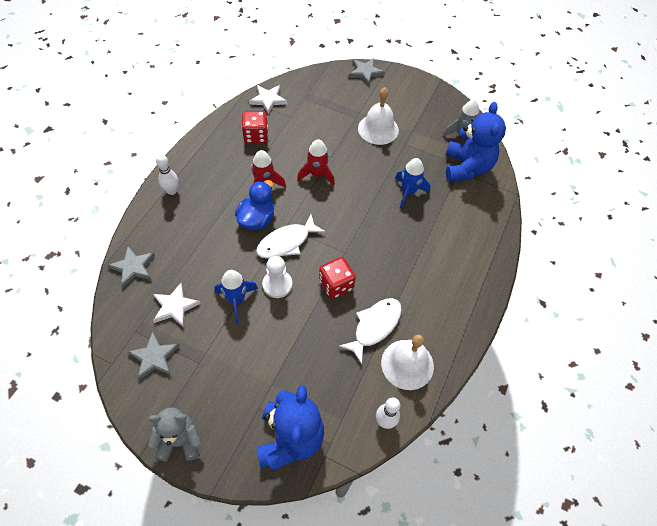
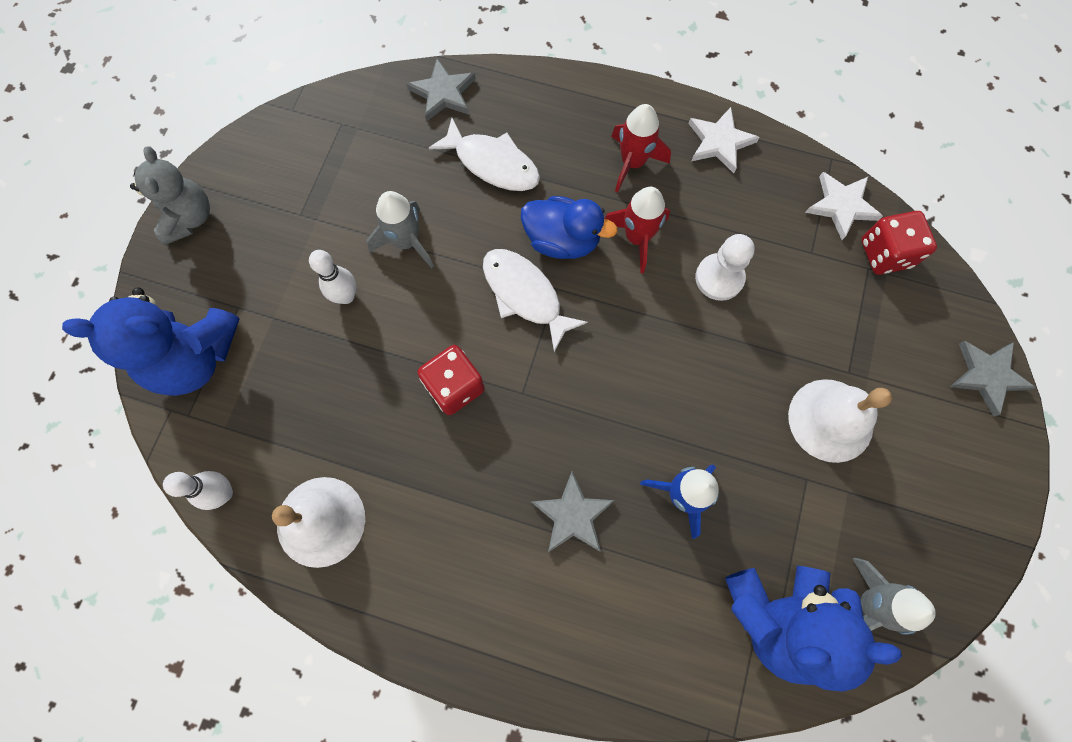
camera: 85 degrees right, 15 degrees up
grey star [128,331,180,380] -> grey star moved to [531,471,615,552]
white star [153,283,201,327] -> white star moved to [688,107,760,173]
white bowling pin [156,154,179,195] -> white bowling pin moved to [309,250,357,304]
blue rocket [214,270,258,323] -> grey rocket [367,191,434,268]
red dice [242,111,268,143] -> red dice moved to [861,211,937,275]
white pawn [262,256,292,298] -> white pawn moved to [695,234,755,301]
red rocket [297,139,335,186] -> red rocket moved to [611,104,671,192]
white fish [339,298,402,364] -> white fish moved to [429,118,540,191]

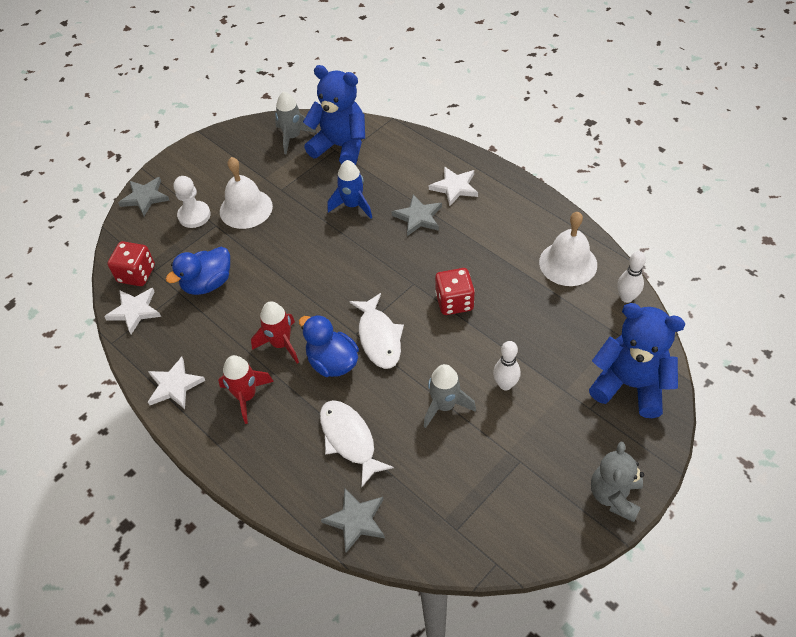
camera: 150 degrees left, 20 degrees down
white pawn [695,234,755,301] -> white pawn moved to [174,176,211,228]
none -> blue duck [166,247,230,295]
none -> white star [429,166,478,206]

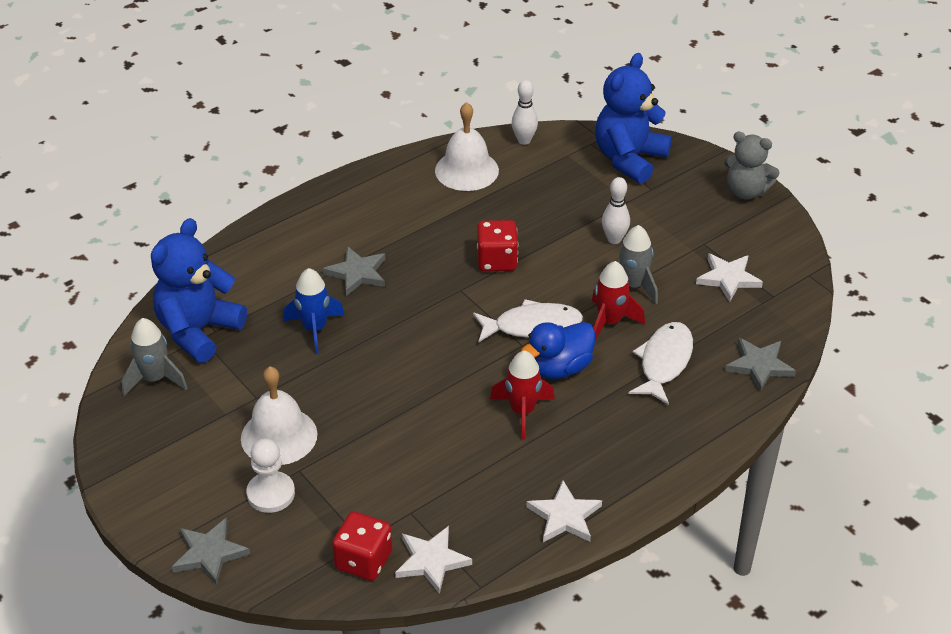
camera: 85 degrees left, 10 degrees down
blue duck [166,247,230,295] -> none
red rocket [218,355,274,424] -> red rocket moved to [592,261,645,340]
white fish [320,400,394,487] -> white fish turned 135 degrees clockwise [629,322,693,405]
white star [429,166,478,206] -> white star moved to [696,253,763,302]

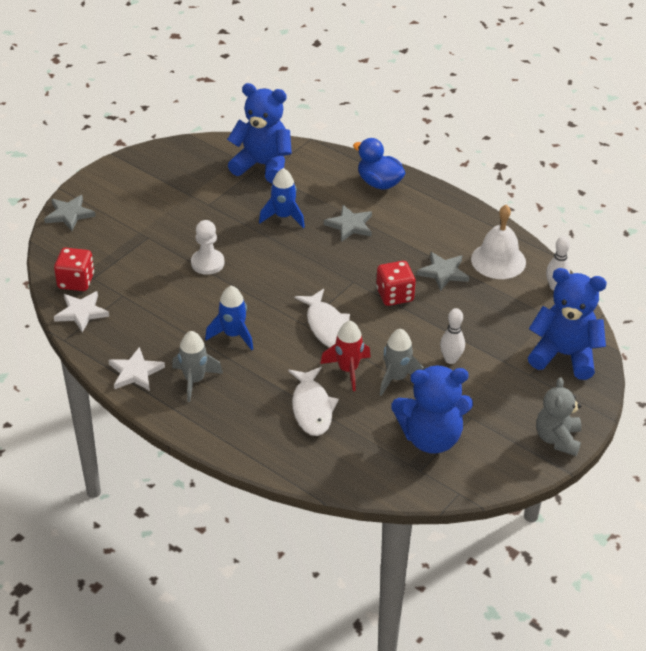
camera: 75 degrees right, 0 degrees up
grey rocket [122,318,187,396] -> grey rocket moved to [172,331,223,402]
white bell [241,366,317,465] -> none
white pawn [246,439,295,513] -> white pawn moved to [191,220,225,275]
red rocket [490,350,555,439] -> blue rocket [205,286,253,350]
blue duck [521,322,595,379] -> blue duck moved to [353,138,405,190]
white fish [629,322,693,405] -> white fish turned 75 degrees clockwise [288,367,339,436]
white star [696,253,763,302] -> blue teddy bear [391,365,473,454]
grey star [725,338,796,392] -> grey star moved to [417,252,469,291]

